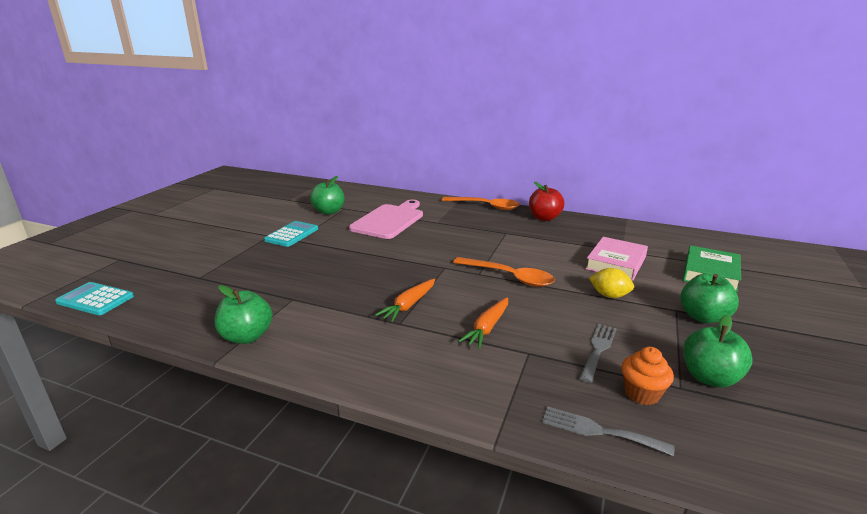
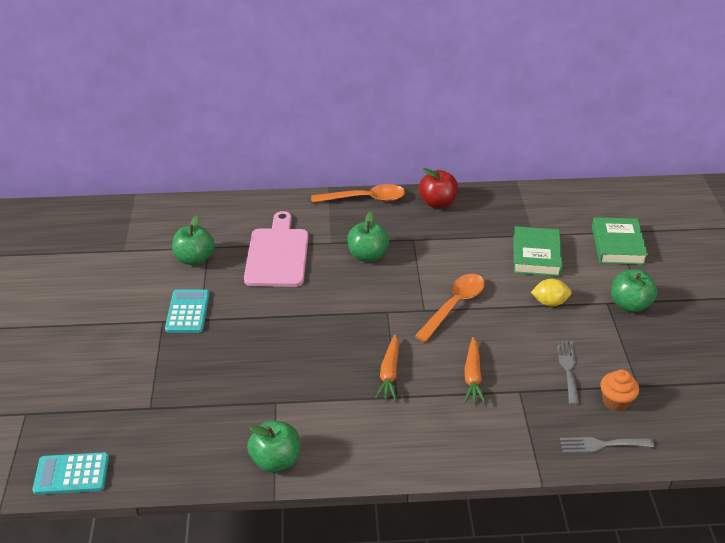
camera: 25 degrees left, 15 degrees up
orange spoon [453,257,555,287] -> orange spoon turned 60 degrees counterclockwise [415,274,485,342]
pink book [585,237,648,281] -> green book [513,226,562,276]
green apple [683,314,753,388] -> green apple moved to [347,212,389,262]

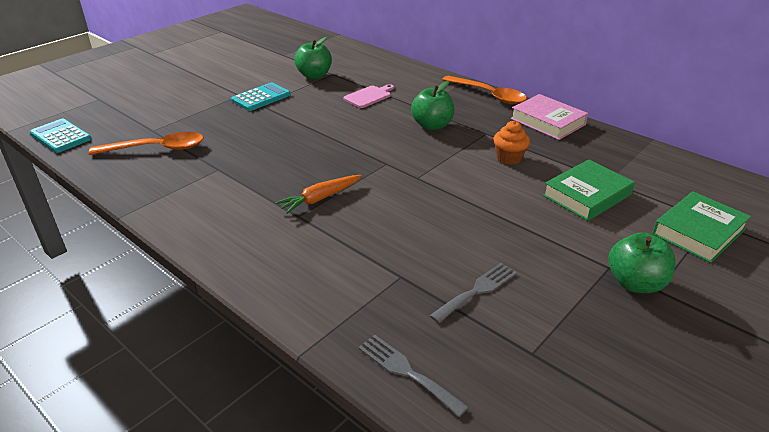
camera: 45 degrees right, 5 degrees down
pink cutting board [244,211,309,287] -> pink cutting board [343,84,394,108], size x0.53
green apple [247,420,300,472] -> none
orange spoon [415,274,485,342] -> orange spoon moved to [88,132,204,155]
red apple [419,168,458,208] -> pink book [510,94,588,140]
orange carrot [464,337,486,404] -> none
yellow lemon [531,279,572,307] -> none
orange cupcake [600,369,639,411] -> orange cupcake moved to [493,121,530,165]

